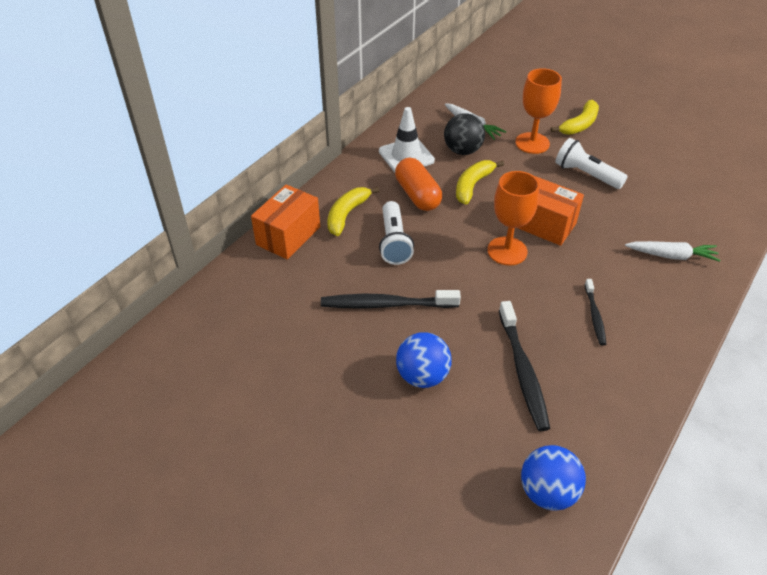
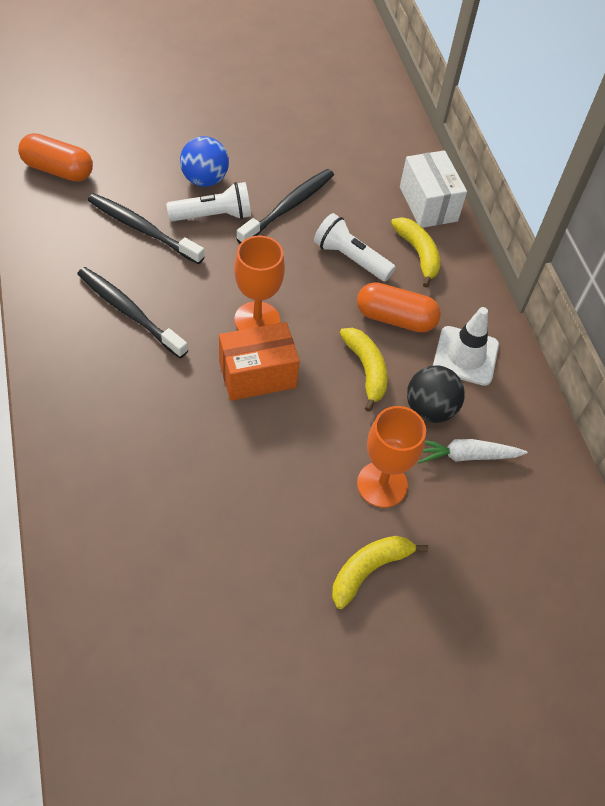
camera: 125 degrees right, 10 degrees up
orange box [251,185,320,259] -> white box [400,150,467,228]
blue ball [521,445,586,511] -> orange capsule [18,133,93,182]
yellow banana [551,100,599,135] -> yellow banana turned 60 degrees clockwise [332,536,428,609]
white flashlight [555,138,628,189] -> white flashlight moved to [166,182,251,221]
black toothbrush [585,279,606,346] -> black toothbrush [77,267,188,358], size x1.74
white carrot [625,241,721,262] -> none

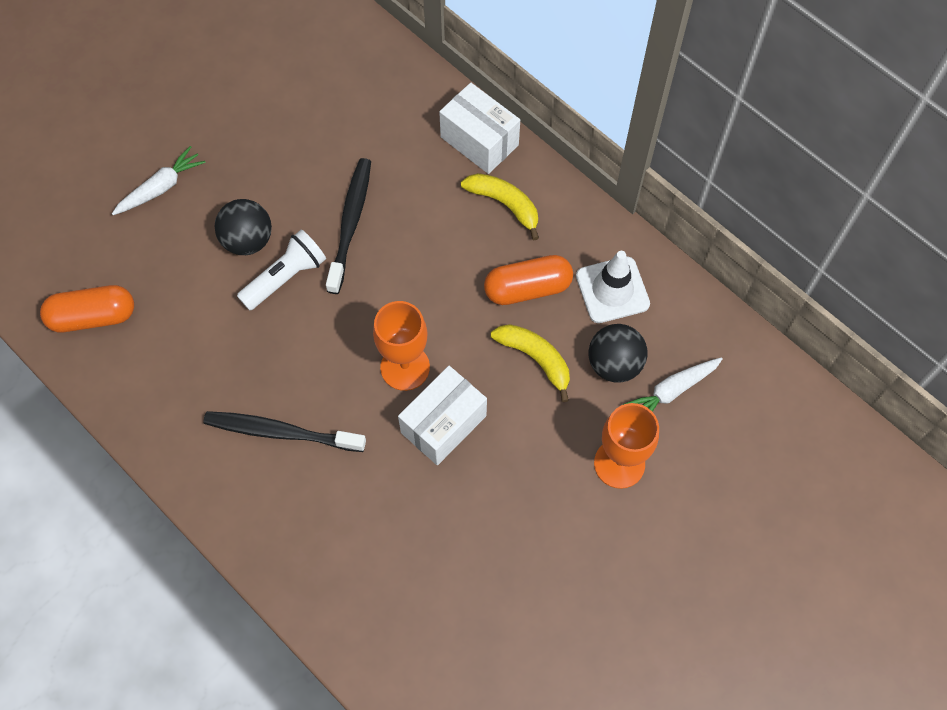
camera: 25 degrees left, 10 degrees up
black toothbrush [88,193,204,264] -> none
blue ball [180,136,229,187] -> black ball [215,199,272,255]
orange box [219,322,300,401] -> white box [398,366,487,465]
white flashlight [314,213,396,281] -> none
yellow banana [332,536,428,609] -> none
none -> white carrot [112,146,206,215]

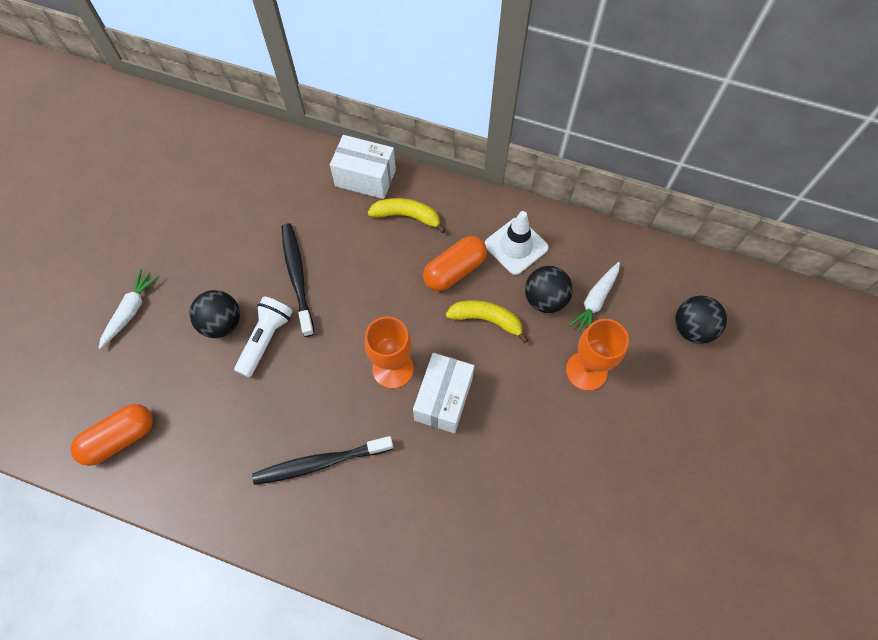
camera: 25 degrees left, 0 degrees up
none -> black ball [675,296,727,344]

